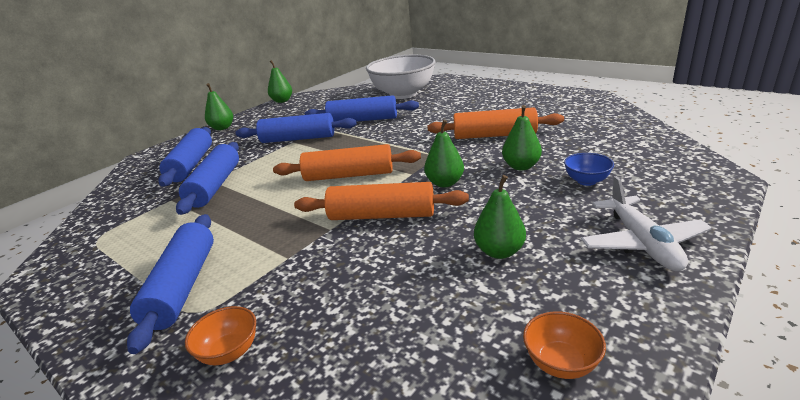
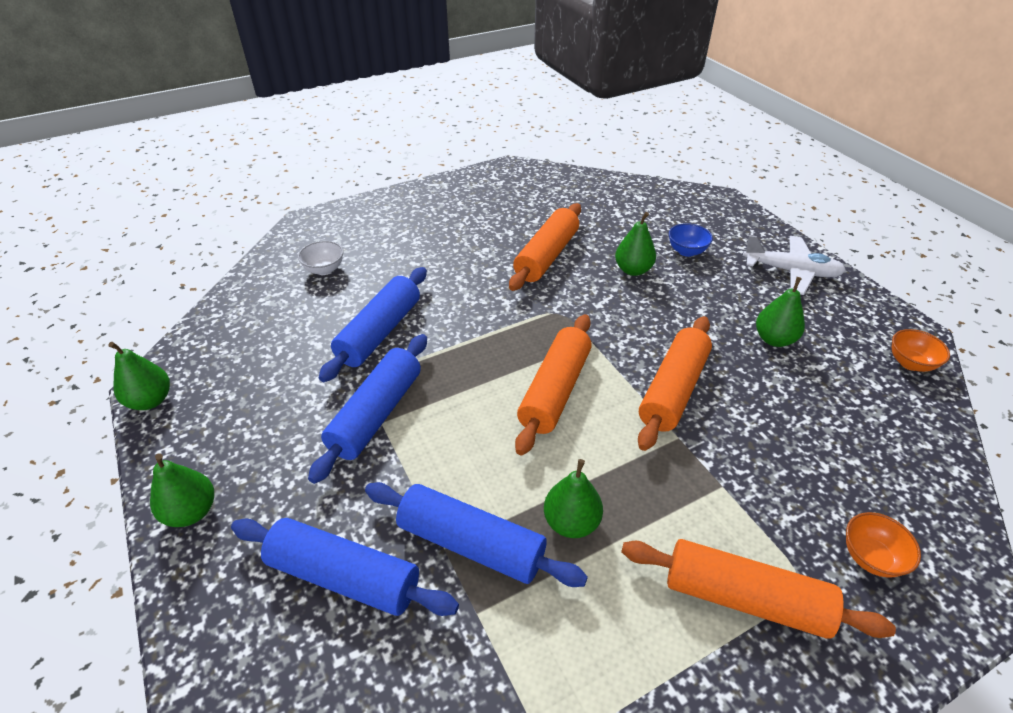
camera: 70 degrees left, 15 degrees up
blue rolling pin [127,214,214,354] -> orange rolling pin [621,539,896,639]
white bowl [366,55,435,99] -> white bowl [298,241,343,275], size x0.41
green pear [424,120,464,187] -> green pear moved to [544,459,603,538]

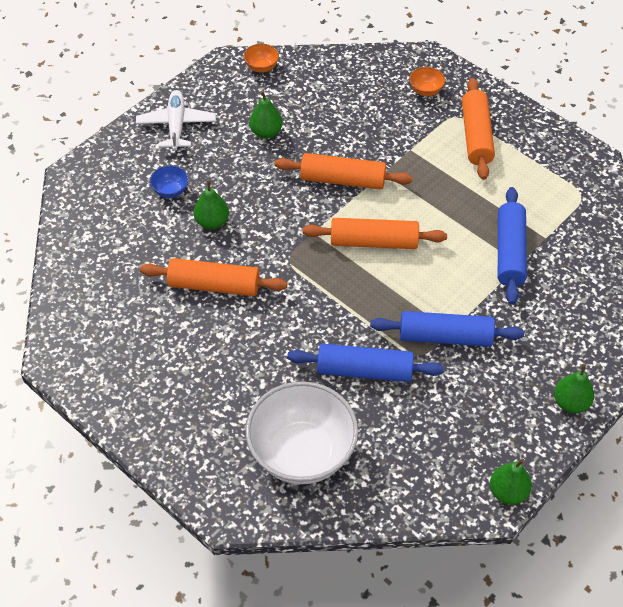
camera: 110 degrees left, 10 degrees up
blue rolling pin [231,518,459,616] -> none
white bowl [298,241,343,275] -> white bowl [246,381,358,484], size x2.44
green pear [544,459,603,538] -> none

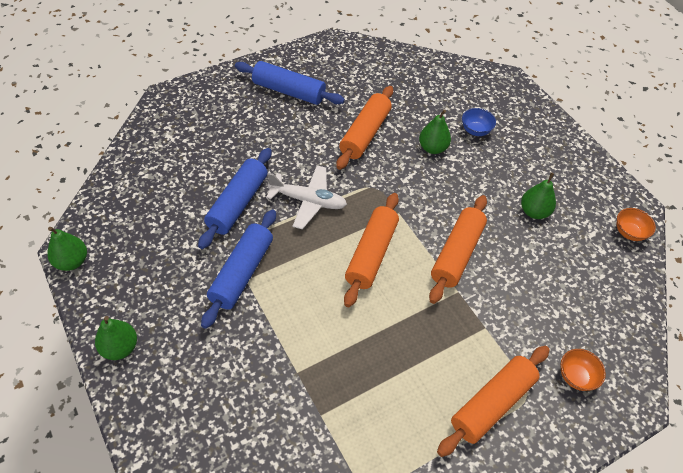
camera: 105 degrees right, 0 degrees up
white plane [136,90,216,151] -> white plane moved to [266,166,347,229]
white bowl [246,381,358,484] -> none
orange rolling pin [462,78,495,180] -> orange rolling pin turned 60 degrees counterclockwise [437,346,550,457]
blue rolling pin [498,187,527,305] -> blue rolling pin moved to [235,61,345,105]

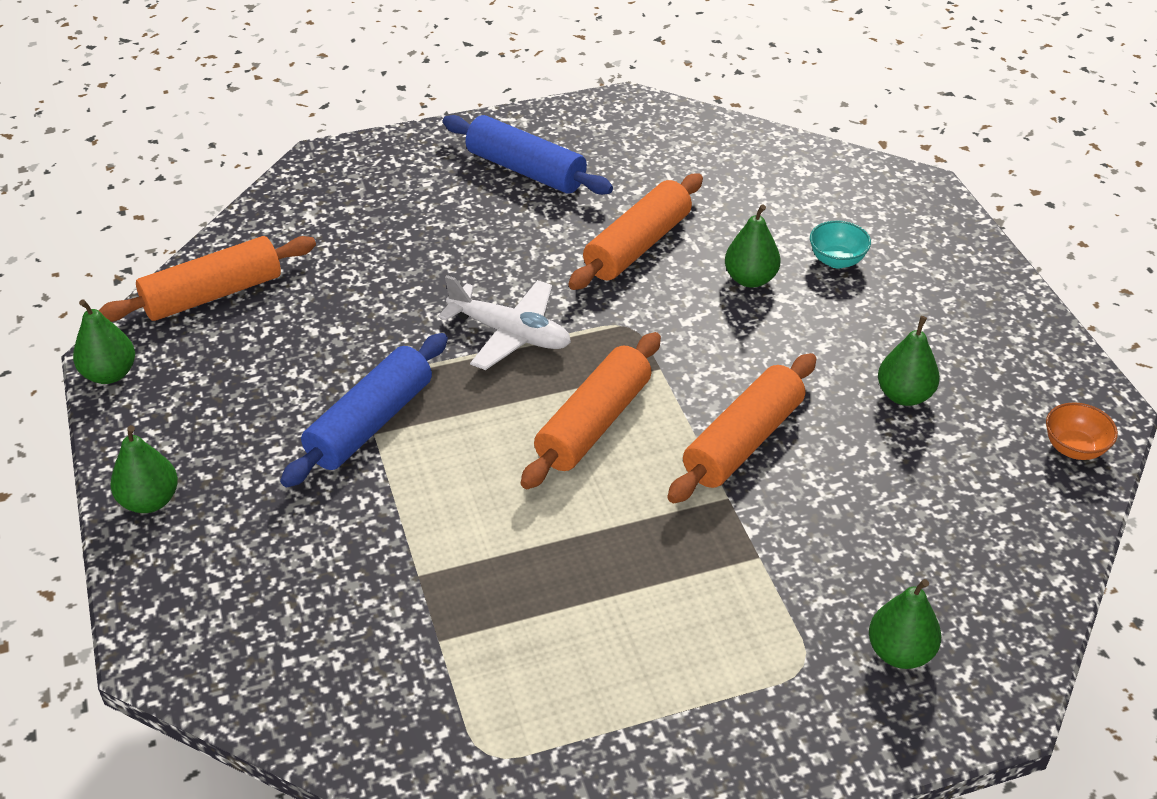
camera: 15 degrees right, 10 degrees down
blue rolling pin [198,148,271,249] -> none
orange rolling pin [437,346,550,457] -> orange rolling pin moved to [98,236,316,322]
blue bowl [462,108,496,136] -> turquoise bowl [810,220,871,269]
orange bowl [561,349,606,391] -> green pear [869,579,941,669]

